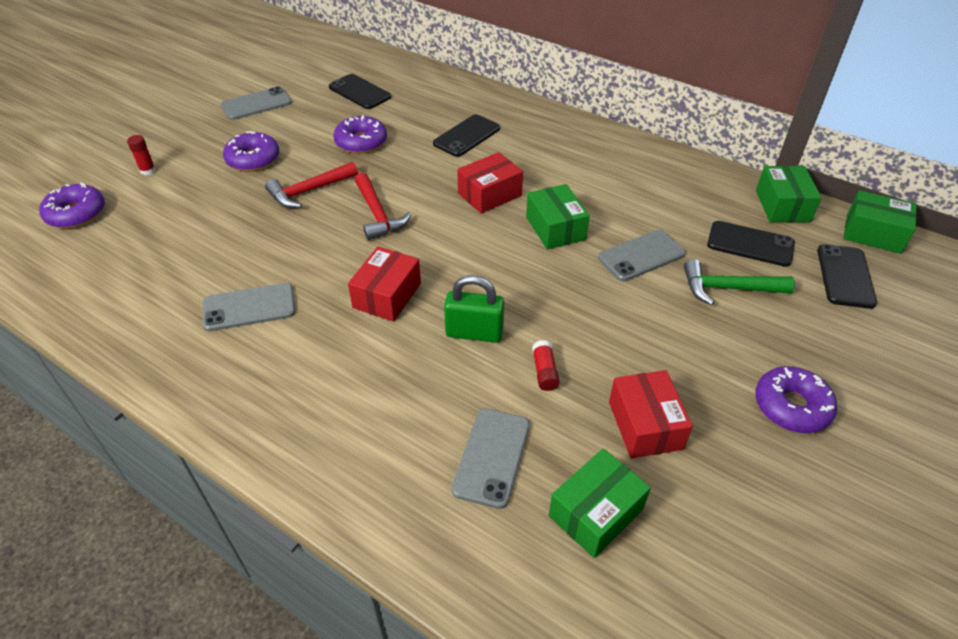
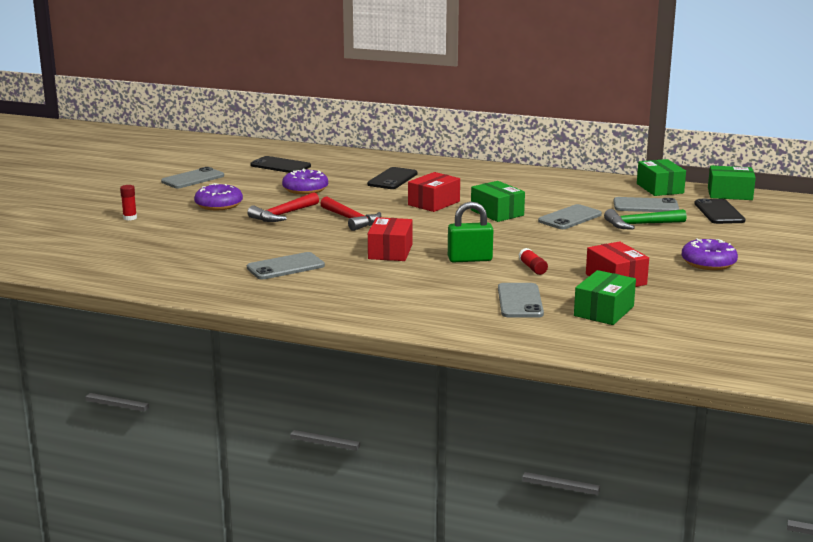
camera: 15 degrees left, 25 degrees down
purple donut [39,182,105,228] -> none
black phone [707,221,795,267] -> grey phone [613,197,679,212]

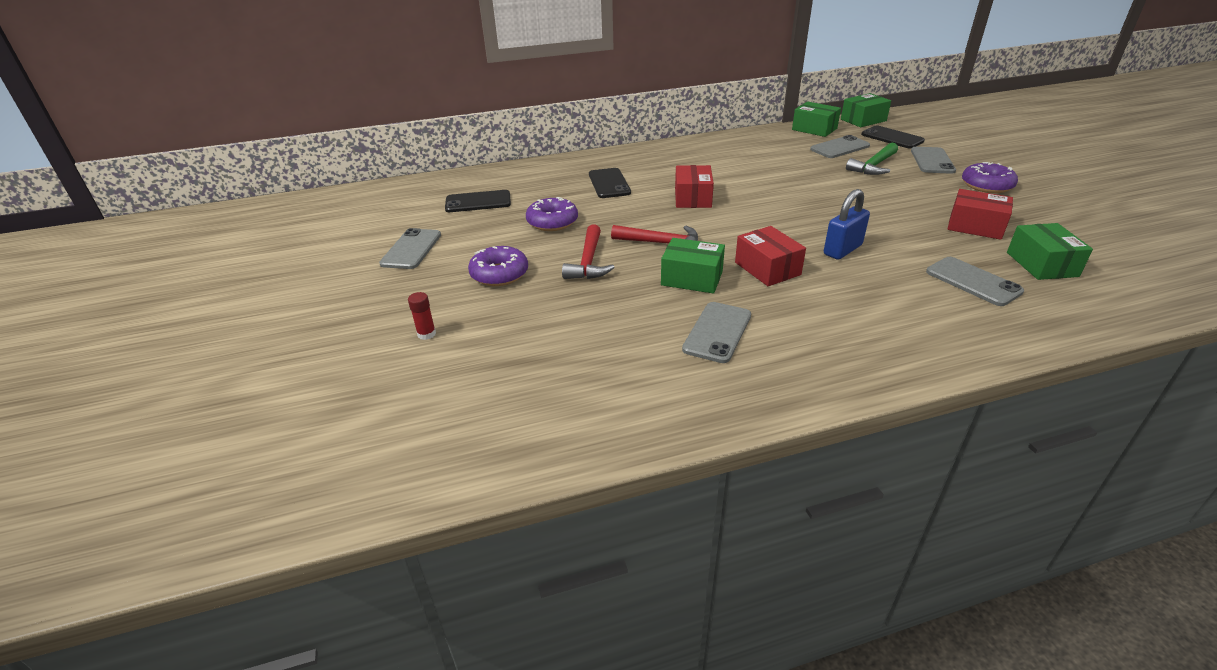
camera: 35 degrees left, 15 degrees up
green padlock [448,202,493,262] -> blue padlock [824,189,870,260]
green box [471,181,525,222] -> green box moved to [661,238,725,294]
red glue stick [519,248,548,275] -> none
grey phone [538,204,602,229] -> grey phone moved to [911,147,956,174]

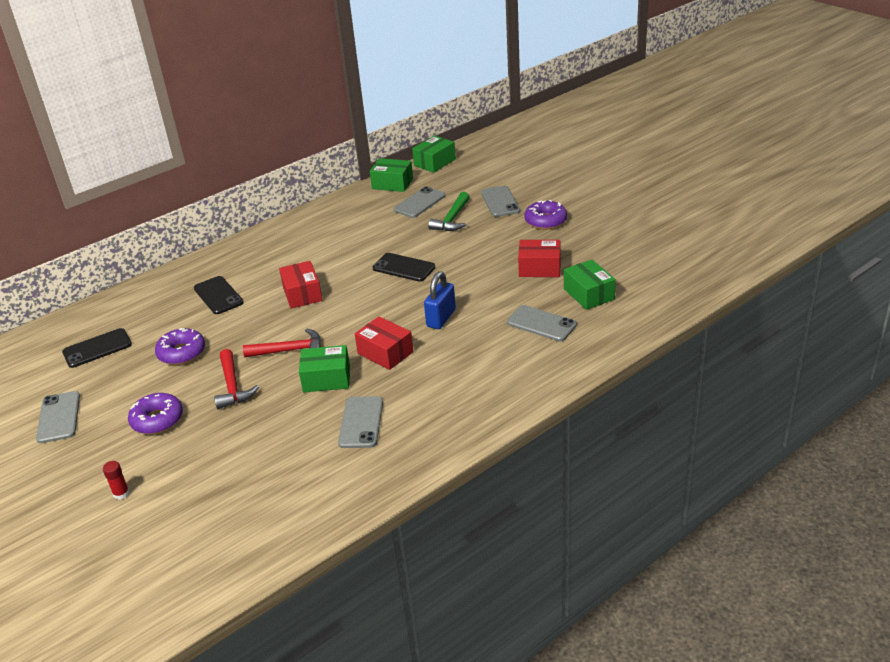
camera: 20 degrees left, 0 degrees up
black phone [861,125,925,148] -> black phone moved to [373,253,435,282]

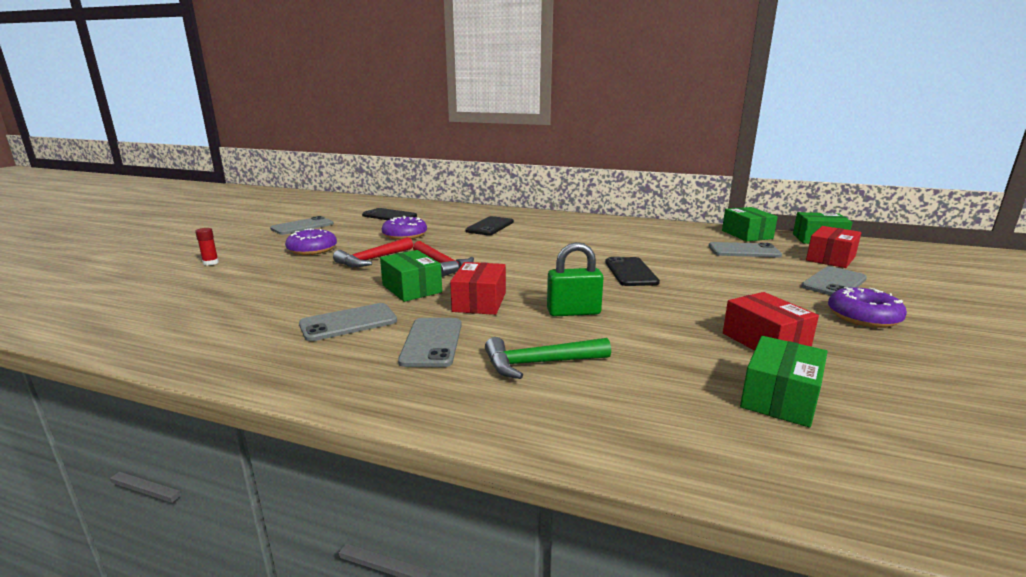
camera: 55 degrees right, 15 degrees down
red box [279,261,322,309] -> red box moved to [806,226,861,268]
blue padlock [424,271,456,329] -> green padlock [547,242,604,317]
green hammer [428,192,470,231] -> green hammer moved to [485,337,611,379]
grey phone [507,305,577,341] -> grey phone moved to [398,318,462,367]

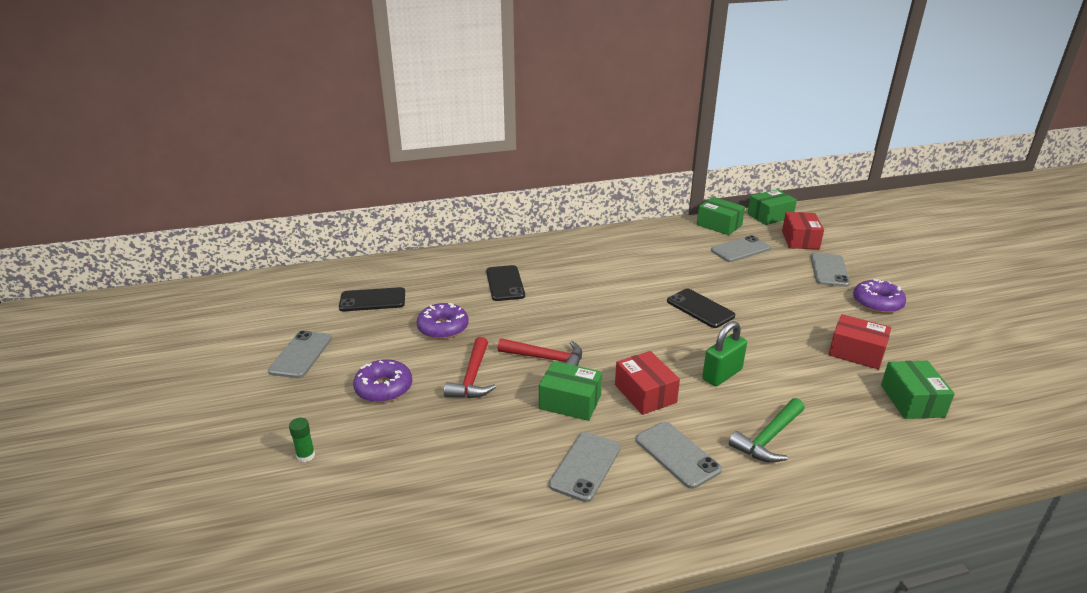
camera: 35 degrees left, 10 degrees up
red glue stick [195,228,219,266] -> green glue stick [289,418,315,462]

